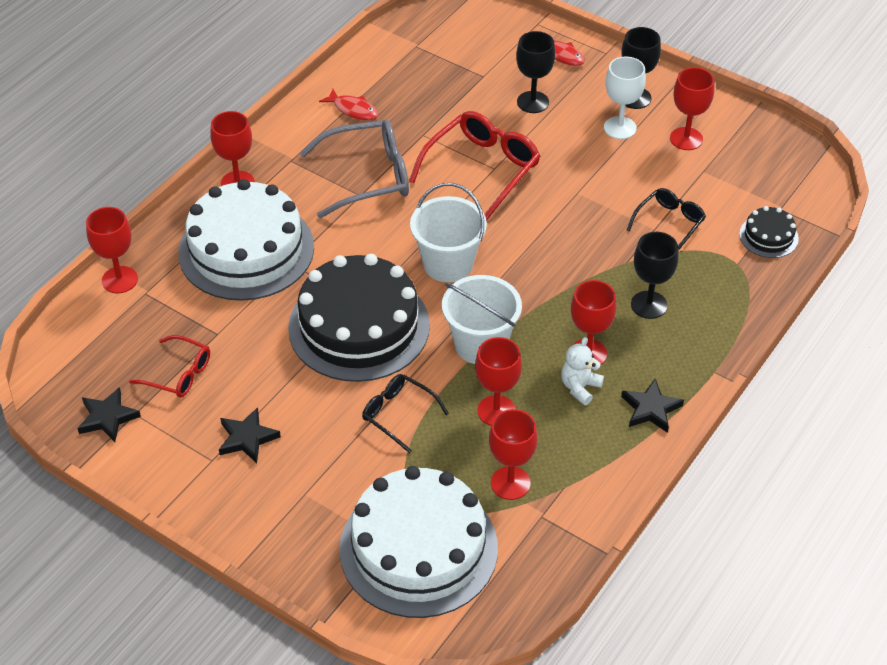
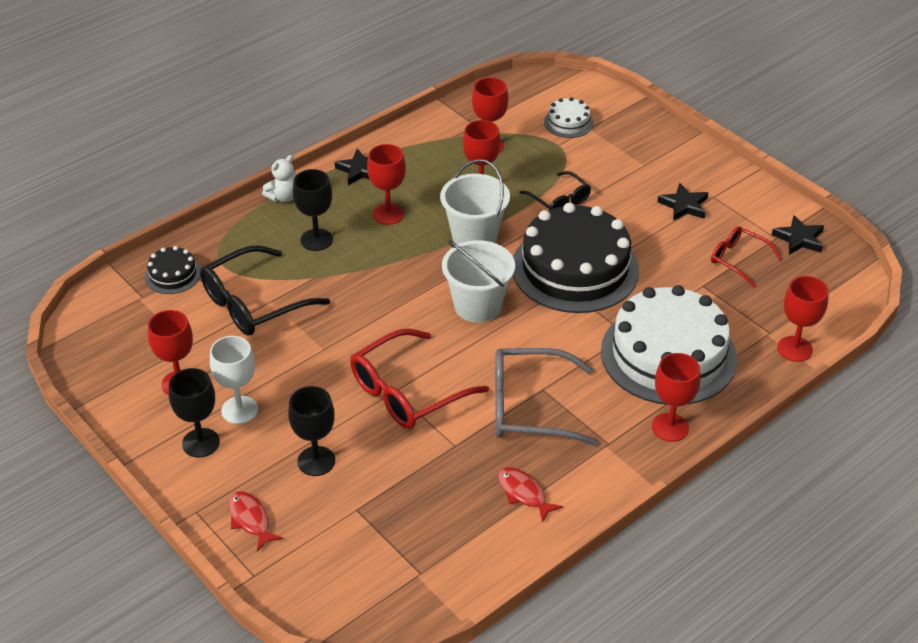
camera: 165 degrees left, 5 degrees down
white cake [339,466,498,618] -> white cake [544,97,594,138], size x0.44
white teddy bear [561,337,604,405] -> white teddy bear moved to [262,155,297,202]
black glasses [627,188,706,251] -> black glasses [200,245,330,336], size x1.72

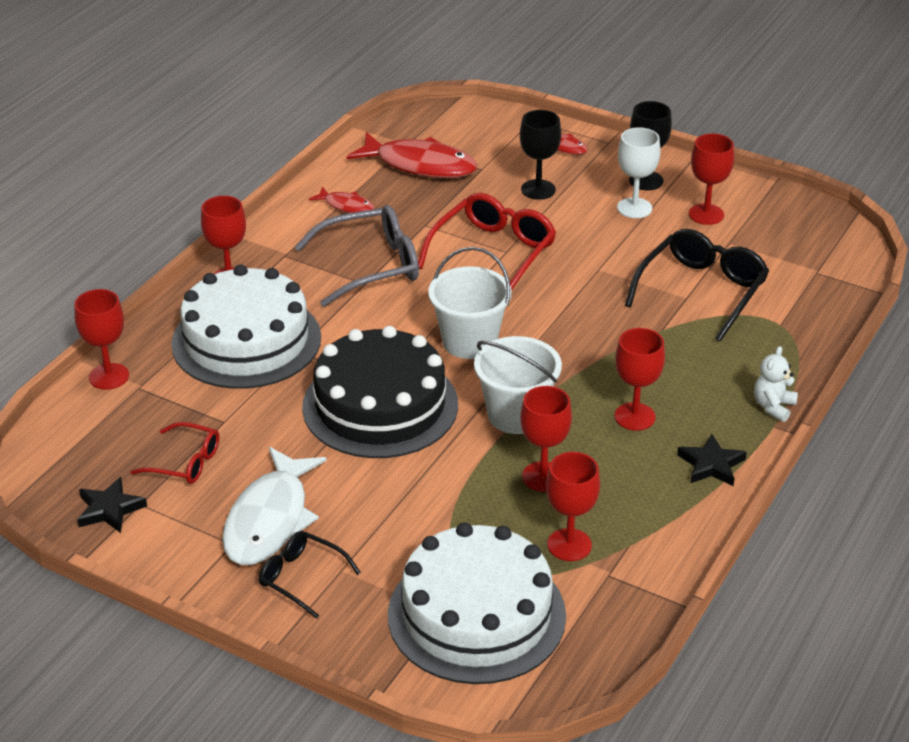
camera: 160 degrees right, 5 degrees down
black cake [145,246,201,294] -> none
black goblet [293,169,333,251] -> none
black glasses [520,171,591,210] -> black glasses moved to [259,531,361,619]
white cake [544,97,594,138] -> white cake [388,522,566,684], size x2.29
black star [657,183,708,221] -> white fish [222,447,327,565]
none -> red fish [346,132,477,178]

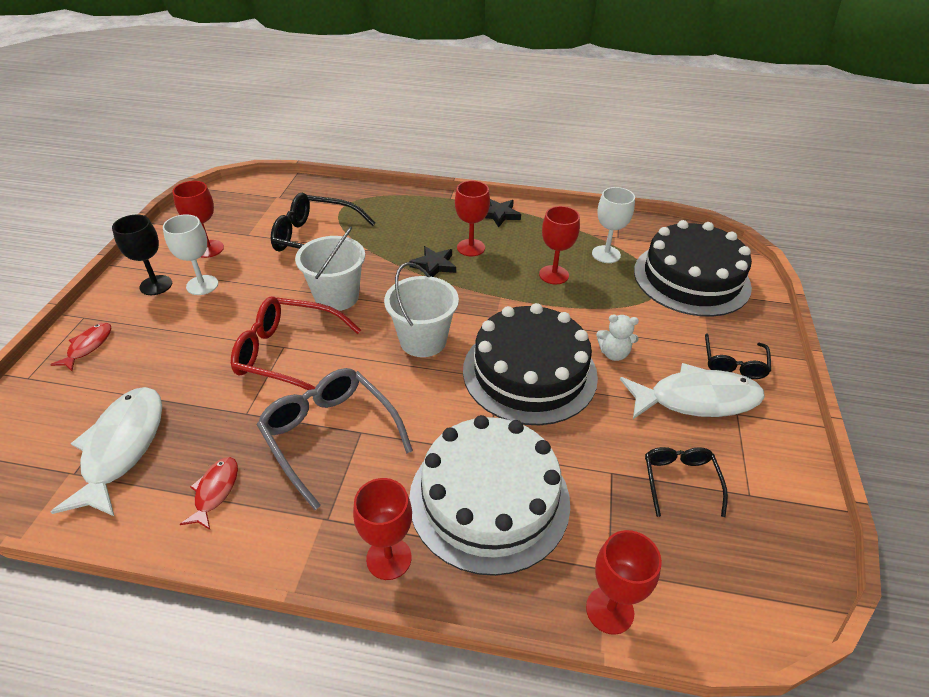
camera: 110 degrees left, 5 degrees up
black star [77,477,147,533] -> black star moved to [409,246,456,277]
red glasses [131,422,219,484] -> black glasses [645,447,728,517]
red fish [346,132,477,178] -> white fish [51,387,162,517]
white cake [388,522,566,684] -> black cake [634,220,752,317]
white bucket [474,336,562,434] -> white bucket moved to [295,226,365,311]
black goblet [520,110,561,200] -> none
red goblet [546,452,600,561] -> white goblet [592,187,635,263]
white teddy bear [754,346,798,422] -> white teddy bear moved to [596,315,639,361]

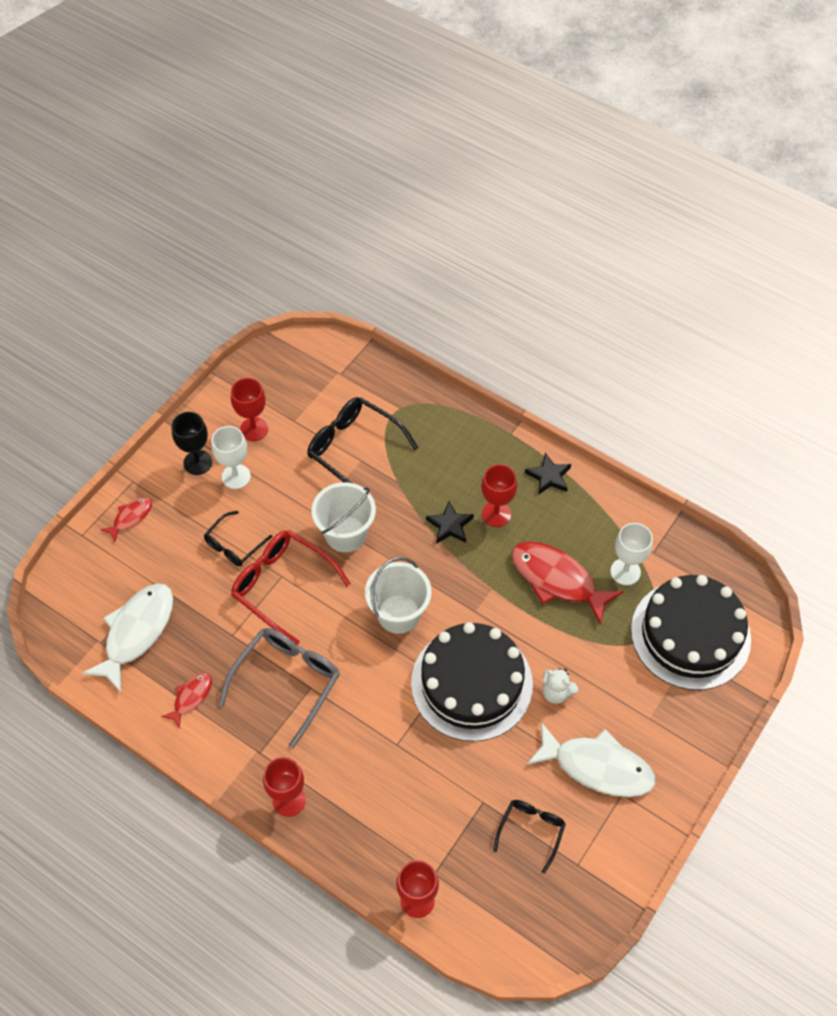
camera: 25 degrees right, 15 degrees up
grey glasses [257,368,413,510] -> grey glasses turned 45 degrees clockwise [219,628,340,748]
white cake [409,415,570,576] -> none
red goblet [539,206,580,284] -> red fish [511,542,624,625]
black glasses [705,333,771,379] -> black glasses moved to [204,511,272,566]

